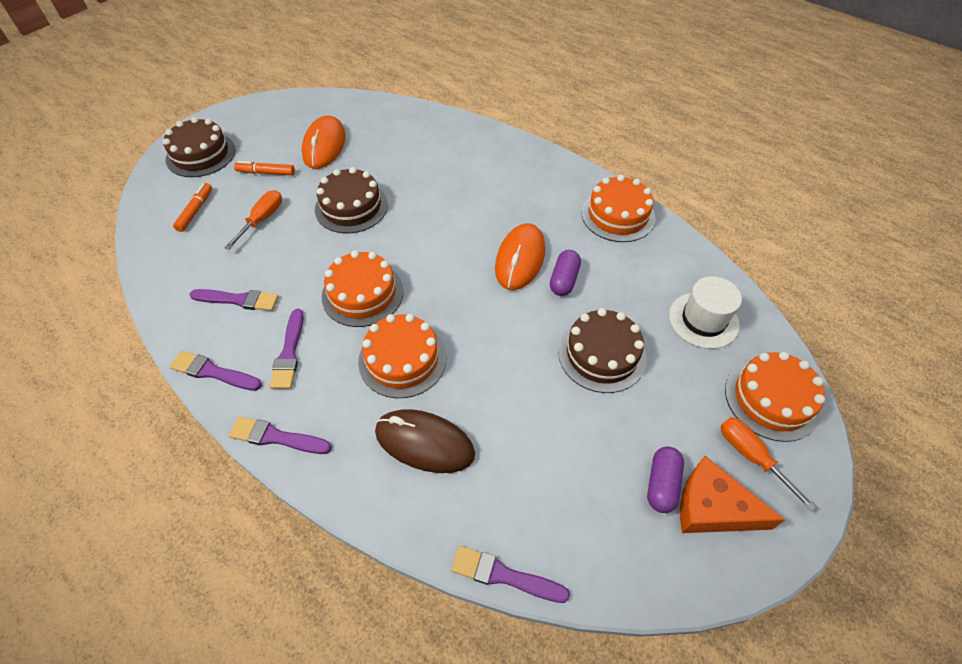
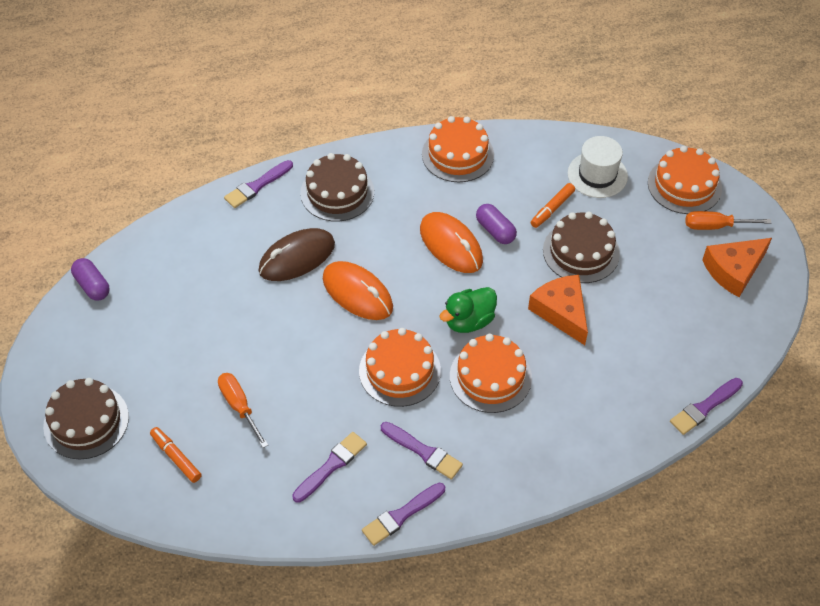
camera: 55 degrees left, 0 degrees up
purple brush [229,416,332,454] -> purple brush moved to [224,160,293,208]
orange marker [234,161,295,175] -> orange marker moved to [531,183,575,228]
orange mouse [302,116,346,169] -> orange mouse moved to [323,261,393,320]
brown cake [315,167,388,233] -> brown cake moved to [300,153,374,222]
brown mouse [375,409,475,473] -> brown mouse moved to [258,228,335,281]
purple capsule [647,447,684,513] -> purple capsule moved to [71,258,110,301]
none -> green duck [439,287,497,333]
none -> orange cheese [528,275,588,345]

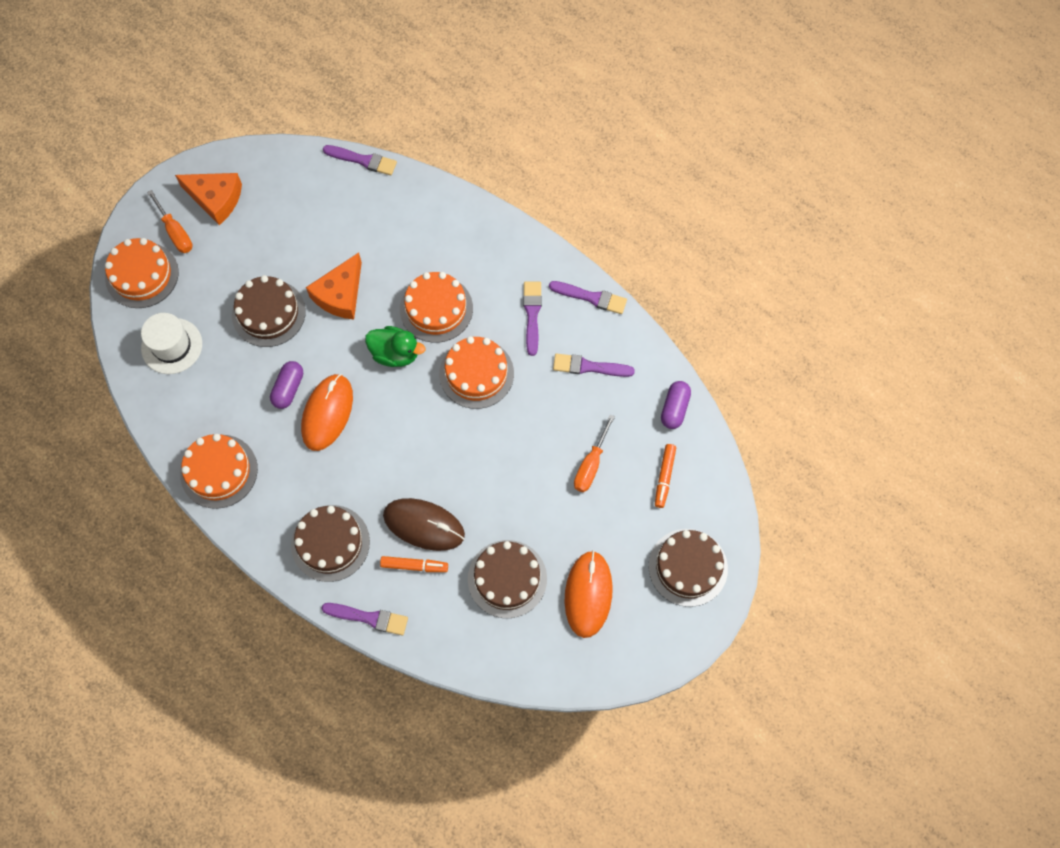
camera: 125 degrees left, 15 degrees up
purple capsule [71,258,110,301] -> purple capsule moved to [661,381,691,429]
orange mouse [323,261,393,320] -> orange mouse moved to [564,550,613,638]
orange marker [531,183,575,228] -> orange marker moved to [380,556,448,572]
none -> brown cake [468,540,547,618]

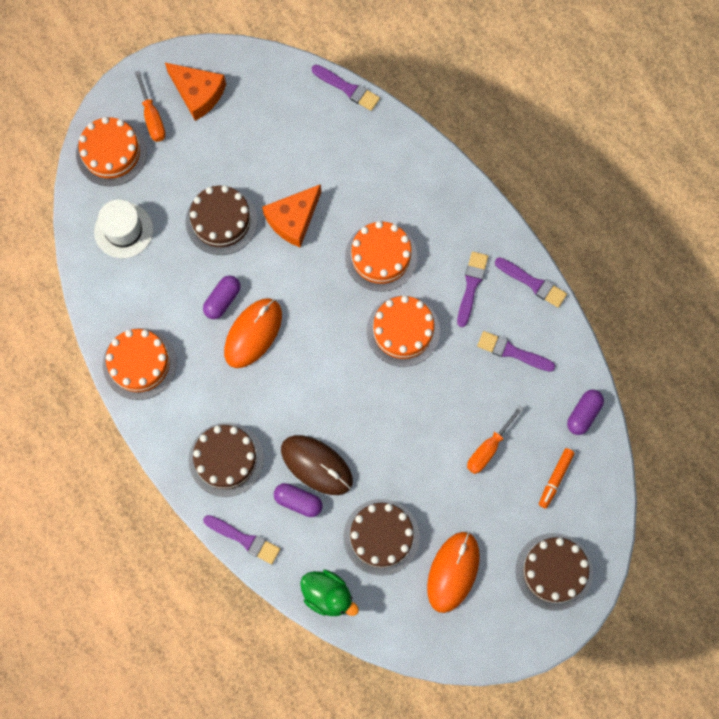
camera: 15 degrees right, 5 degrees up
green duck [365,326,425,367] -> green duck moved to [300,570,359,616]
orange marker [380,556,448,572] -> purple capsule [274,483,322,517]

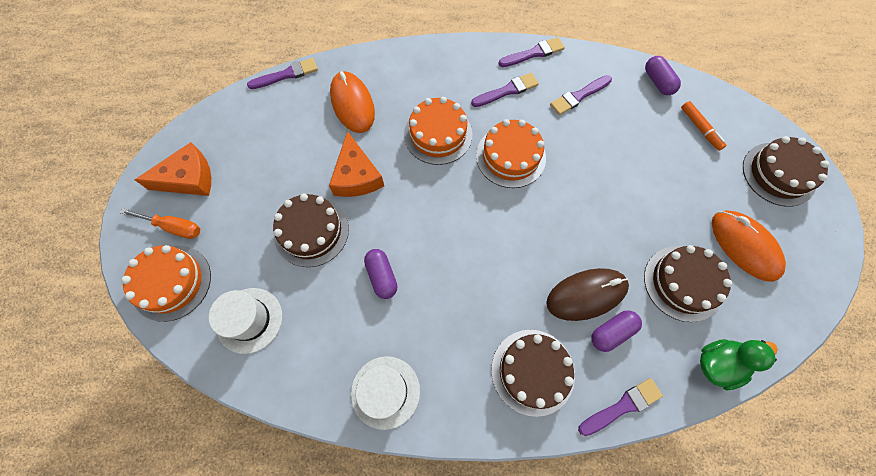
camera: 55 degrees left, 5 degrees down
orange cake [103,328,177,400] -> white hat [351,356,420,430]
orange mouse [224,298,282,368] -> orange mouse moved to [330,71,375,133]
purple brush [457,251,488,327] -> purple brush turned 105 degrees clockwise [471,73,539,107]
orange screwdriver [467,405,524,474] -> none

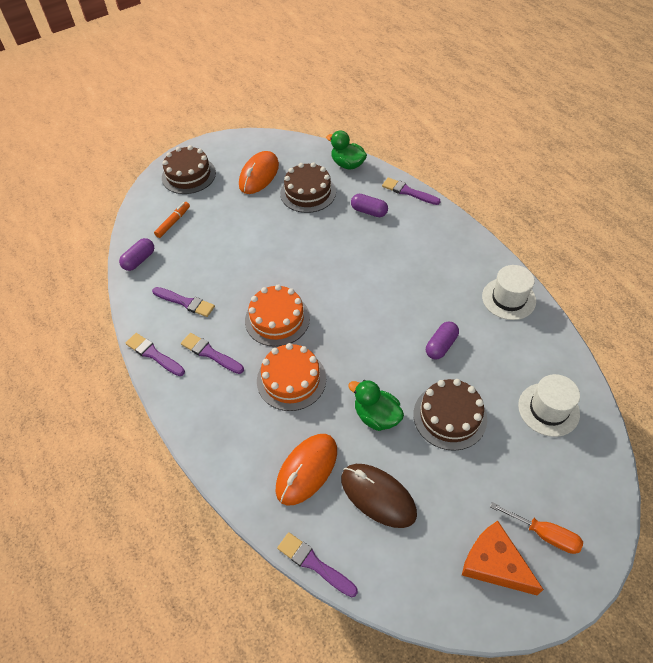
camera: 120 degrees left, 15 degrees down
orange screwdriver [120,208,200,239] -> orange screwdriver turned 135 degrees clockwise [490,502,583,554]
orange cake [121,245,211,322] -> none
orange cheese [329,131,384,197] -> green duck [348,380,404,431]
brown cake [491,330,575,417] -> none
brown mouse [546,268,629,321] -> brown mouse moved to [341,464,417,528]

